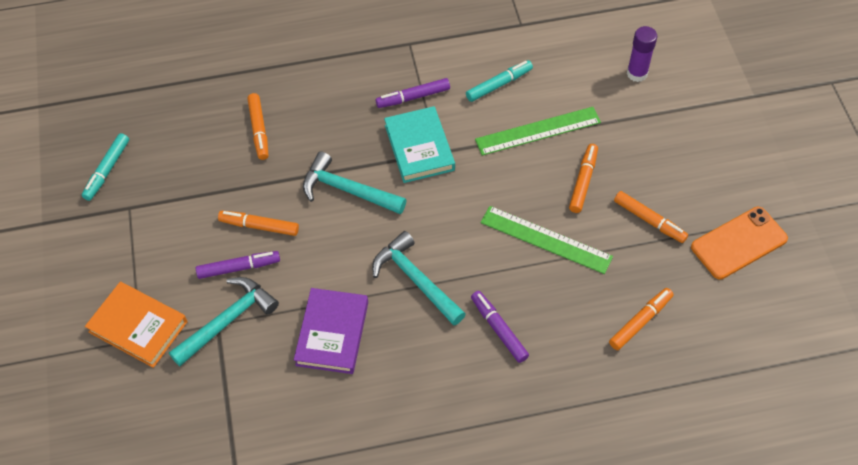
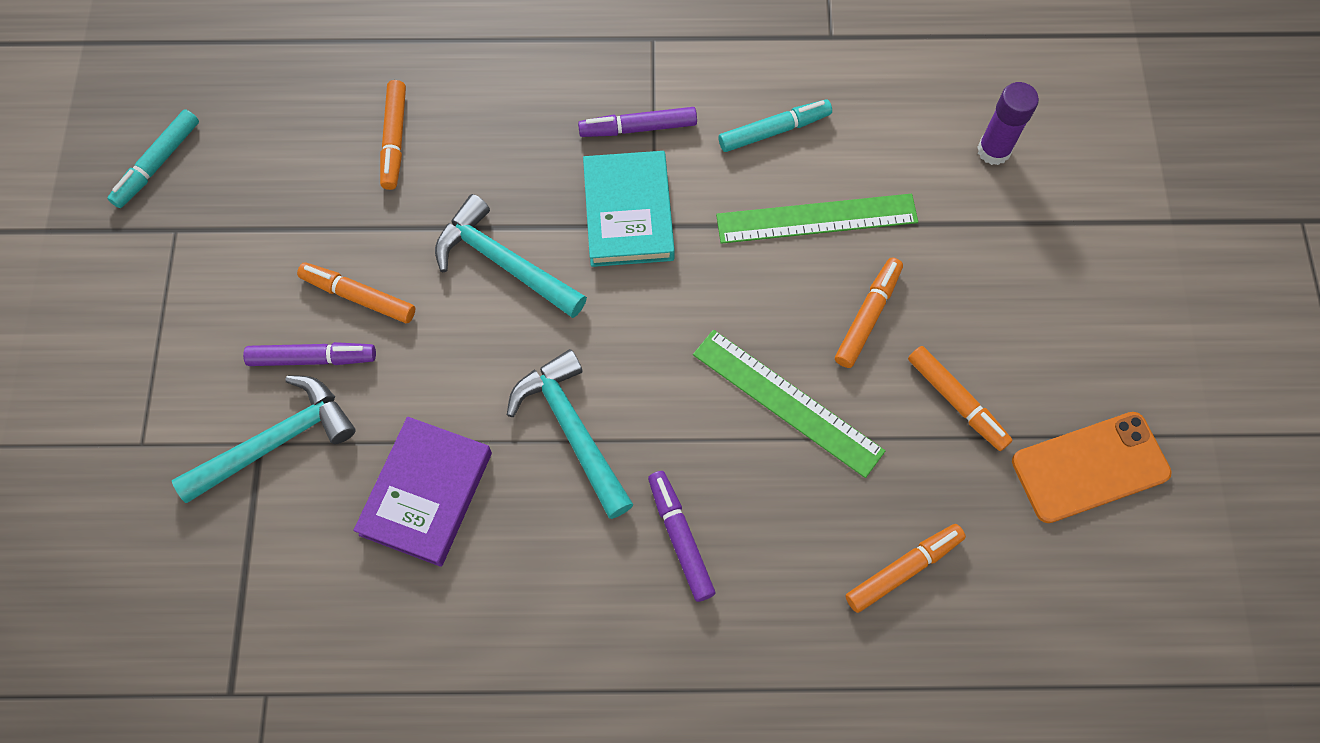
camera: 10 degrees right, 10 degrees up
orange book [85,282,188,368] -> none

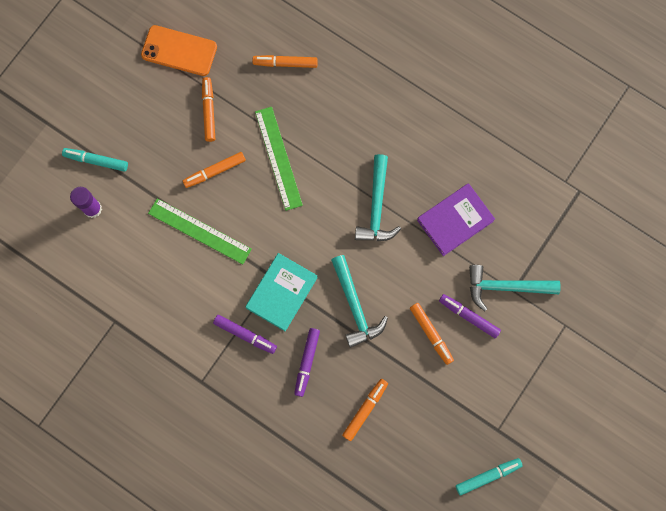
camera: 145 degrees left, 10 degrees up
purple marker [648,471,715,602] -> purple marker moved to [294,328,320,397]
turquoise marker [719,99,832,152] -> turquoise marker moved to [62,148,128,172]

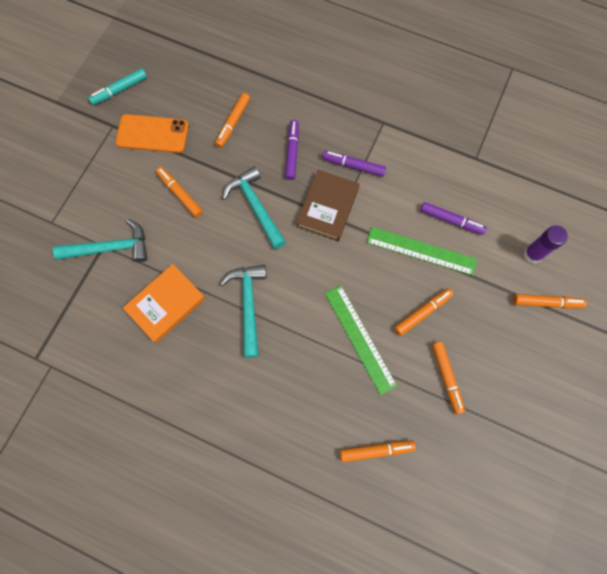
camera: 170 degrees right, 5 degrees down
turquoise marker [62,148,128,172] -> orange marker [513,294,587,308]
orange phone [141,25,217,76] -> orange phone moved to [115,114,189,153]
turquoise book [245,253,318,331] -> brown book [296,170,360,241]
purple book [417,183,495,256] -> orange book [123,264,205,343]
purple marker [439,294,501,339] -> purple marker moved to [420,202,487,235]

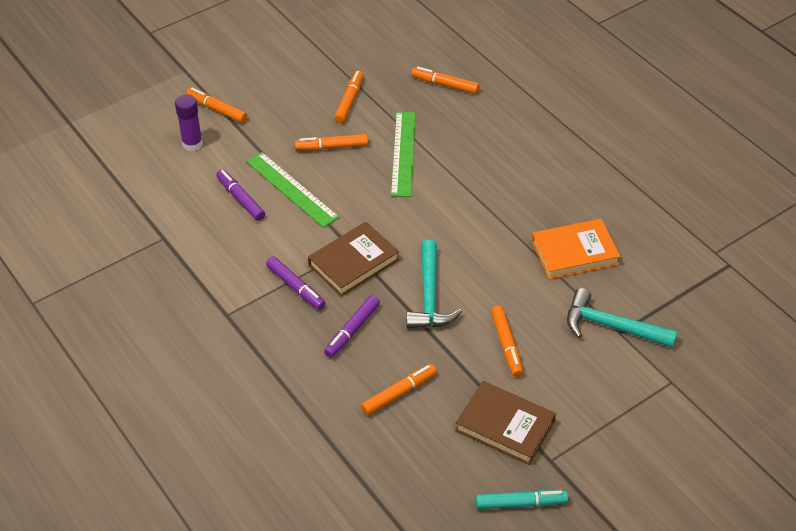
camera: 150 degrees left, 25 degrees down
orange phone [115,114,189,153] -> brown book [455,381,556,465]
turquoise hammer [220,264,267,358] -> none

